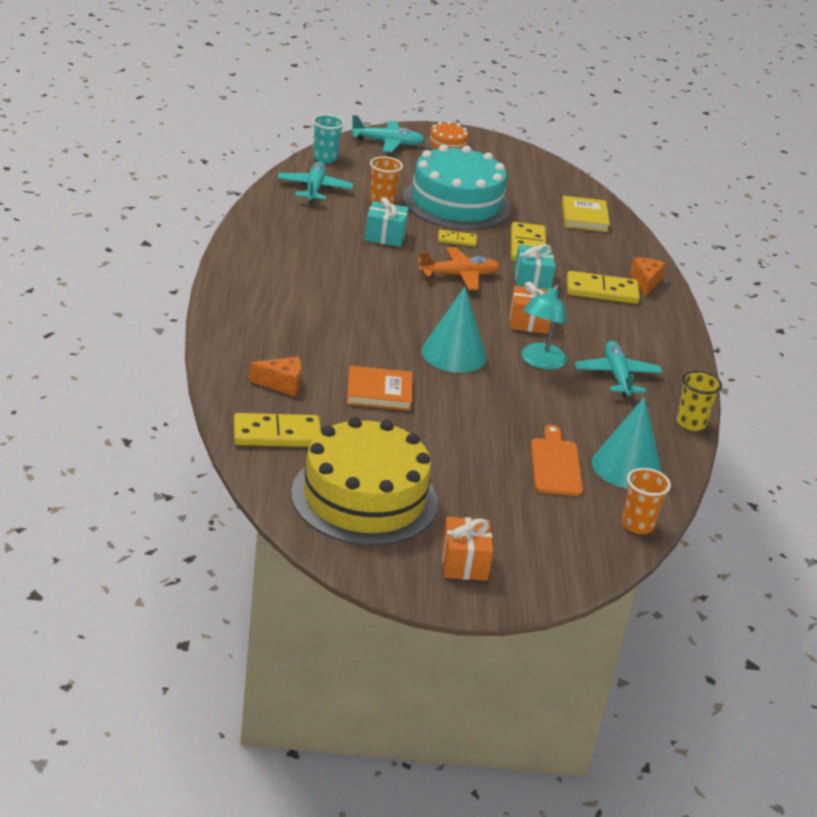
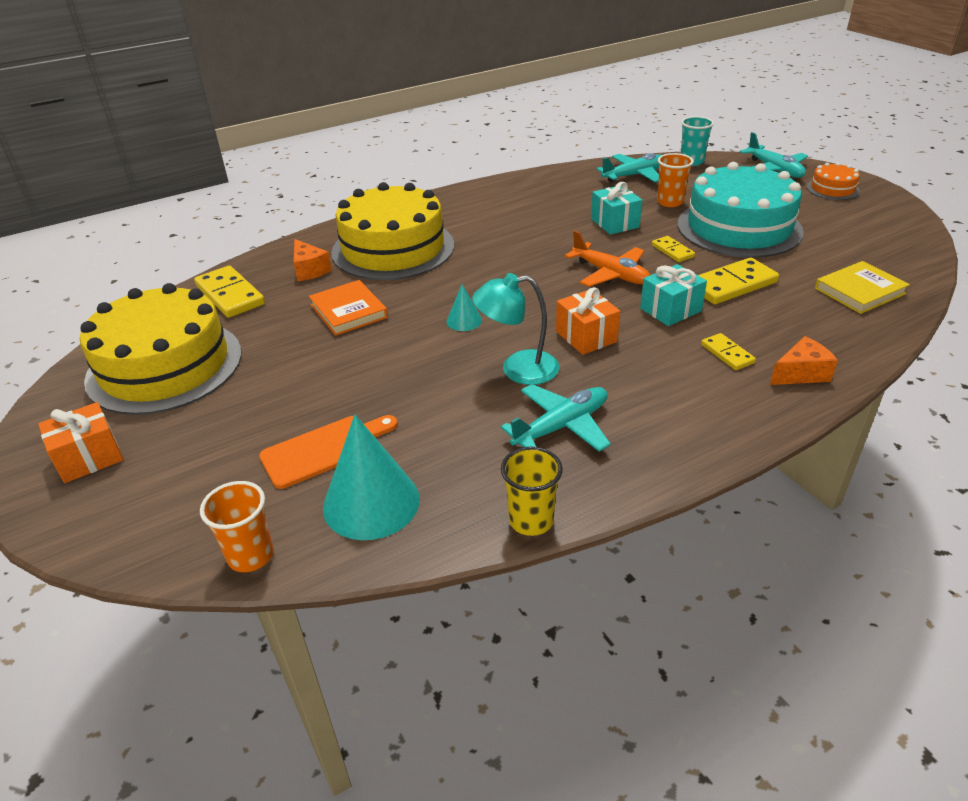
camera: 65 degrees right, 5 degrees up
turquoise cone [422,286,487,373] -> turquoise cone [447,284,482,331], size x0.49
yellow domino [567,271,640,304] -> yellow domino [701,333,756,370], size x0.55
none -> yellow cake [331,182,454,280]

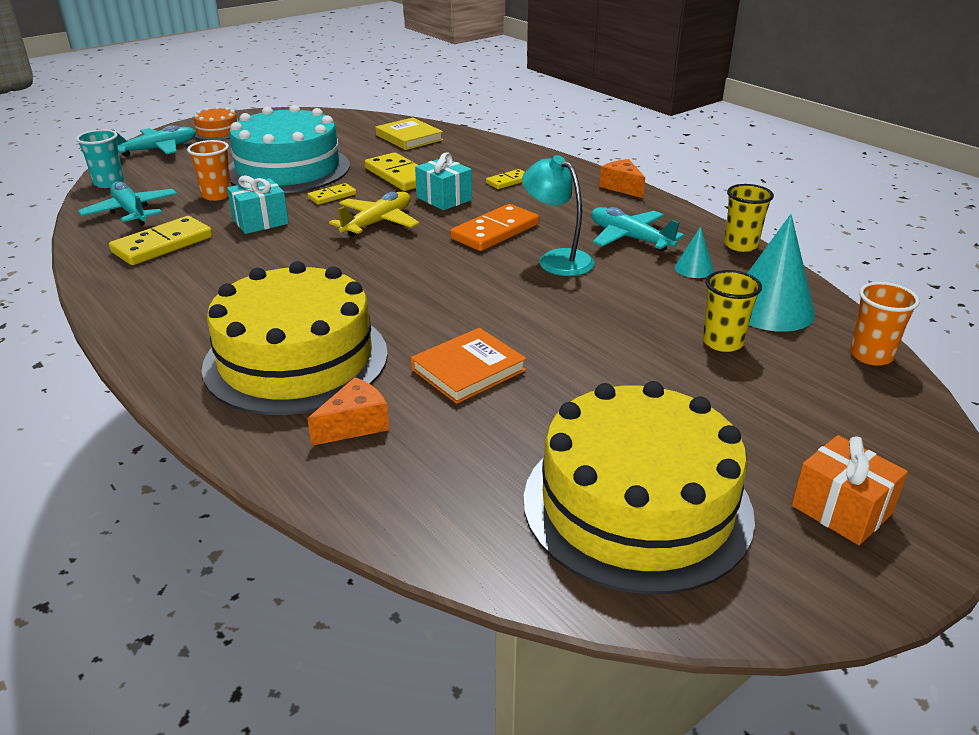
camera: 100 degrees left, 5 degrees down
yellow domino [194,266,265,318] -> yellow domino moved to [109,216,213,265]
orange cutting board [259,415,398,489] -> yellow cup [703,270,762,352]
turquoise cone [447,284,482,331] -> turquoise cone moved to [675,226,714,278]
turquoise lamp [472,273,559,385] -> turquoise lamp turned 150 degrees clockwise [522,155,595,276]
orange gift [556,287,620,355] -> orange domino [450,204,539,251]
orange plane [565,230,650,287] -> yellow plane [329,192,419,237]
orange cheese [770,336,838,385] -> orange cheese moved to [599,159,645,198]

